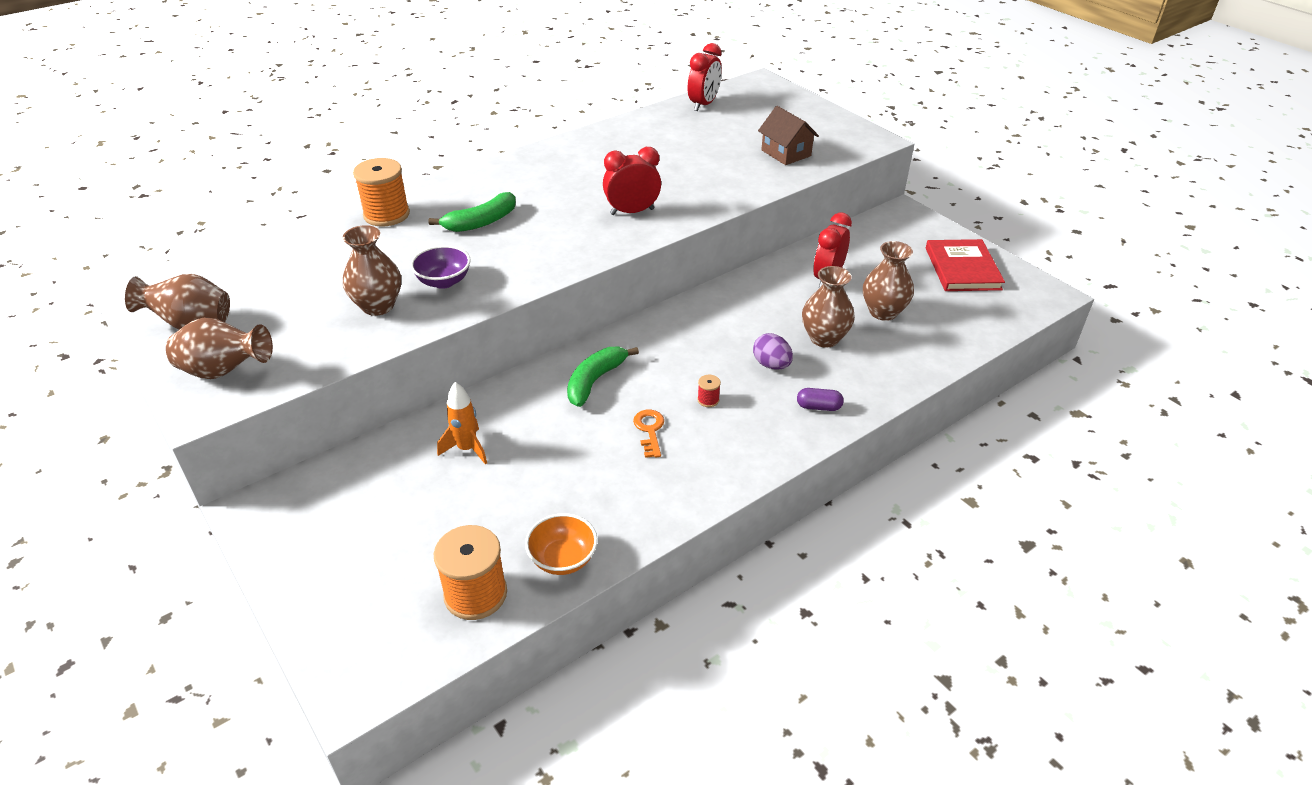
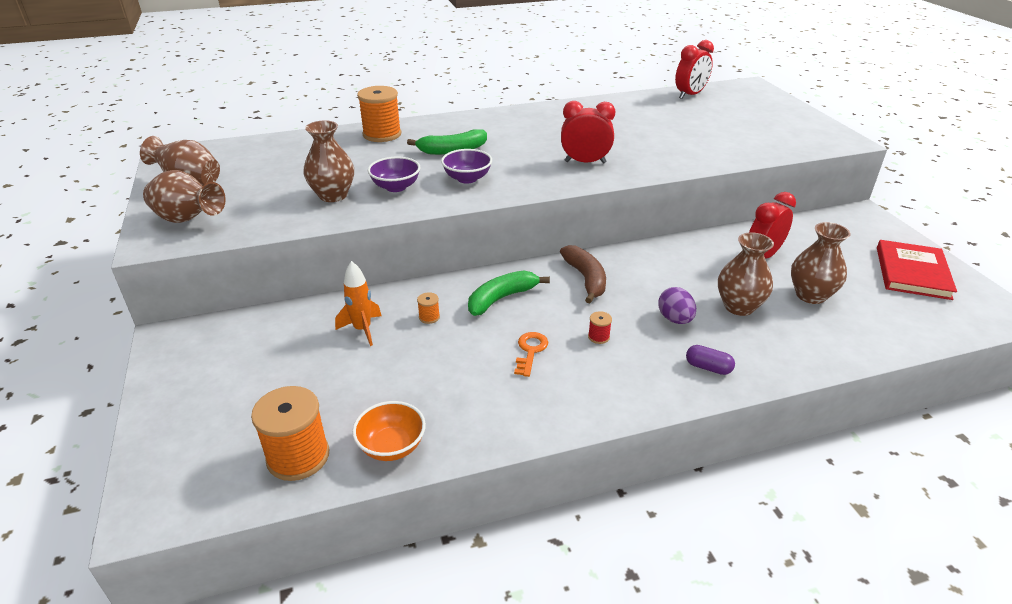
camera: 20 degrees right, 5 degrees down
brown house [758,106,819,165] -> none
none -> orange spool [417,292,440,324]
none -> purple bowl [441,149,492,184]
none -> brown banana [560,245,606,303]

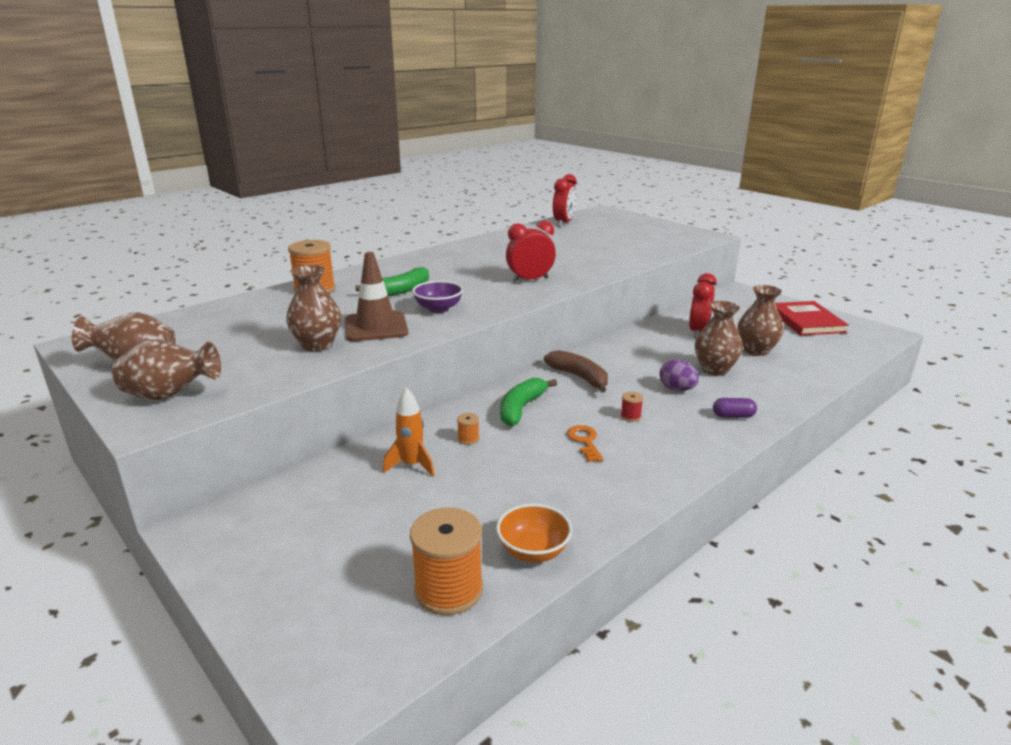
camera: 25 degrees left, 10 degrees down
purple bowl [368,157,420,192] -> brown traffic cone [345,252,408,341]

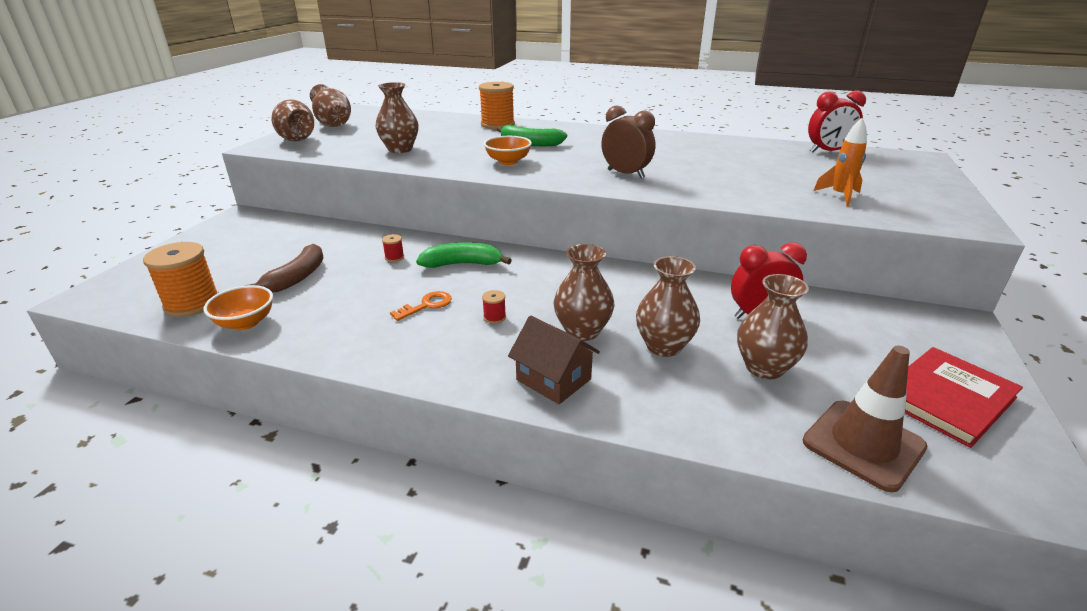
camera: 60 degrees right, 5 degrees up
brown traffic cone [345,252,408,341] -> brown traffic cone moved to [803,346,928,492]
orange rocket [383,387,435,477] -> orange rocket moved to [813,118,867,206]
purple bowl [412,281,463,313] -> orange bowl [484,136,532,165]
orange spool [457,413,479,445] -> red spool [382,234,404,262]
red clock [506,221,556,282] -> brown clock [601,105,655,178]
brown banana [544,350,608,392] -> brown banana moved to [244,244,324,292]
purple egg [660,360,699,391] -> brown vase [554,244,615,341]
purple capsule [713,398,757,418] -> brown house [508,316,600,404]

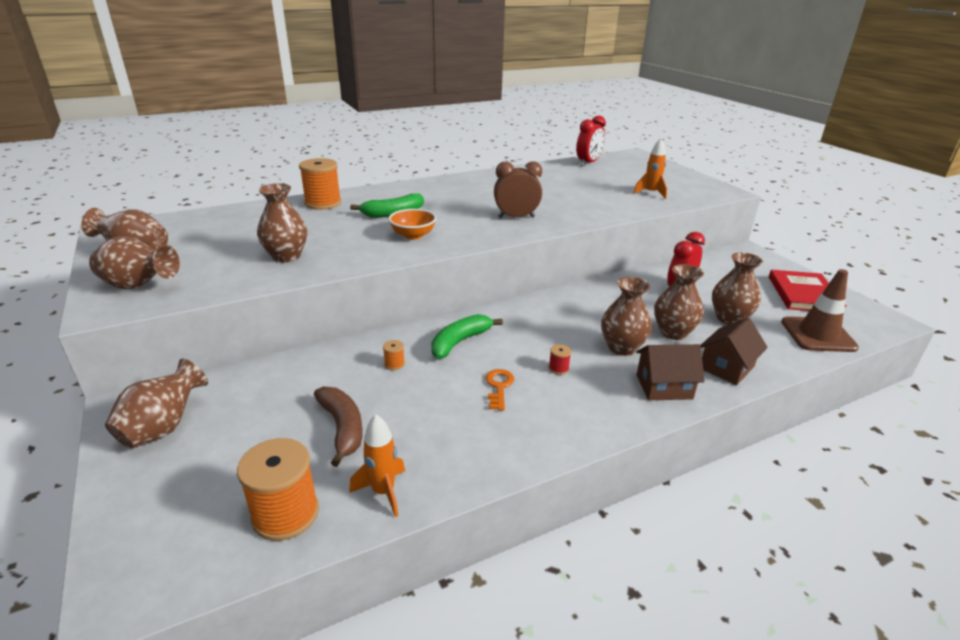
camera: 45 degrees left, 0 degrees up
orange bowl [203,285,273,330] -> orange rocket [349,414,405,517]
red spool [382,234,404,262] -> orange spool [383,340,405,370]
none -> brown vase [105,359,208,448]
none -> brown house [700,318,768,385]

